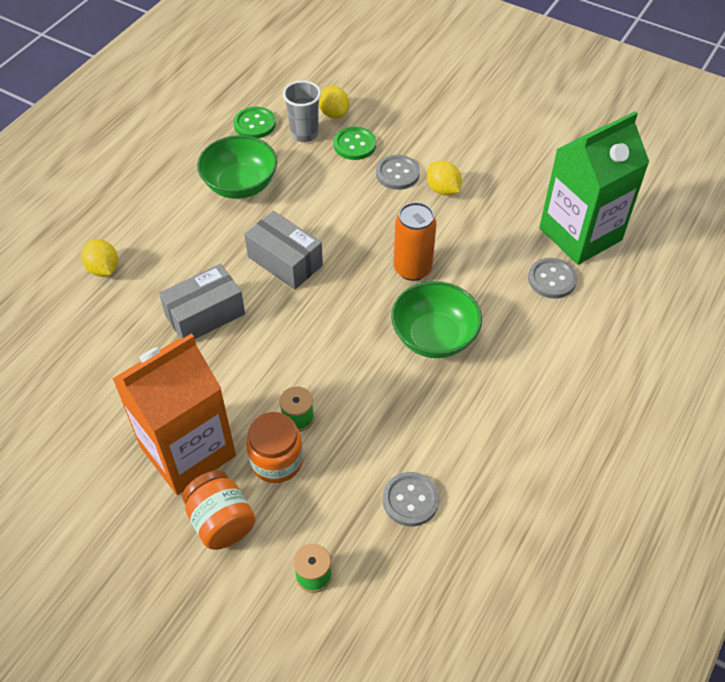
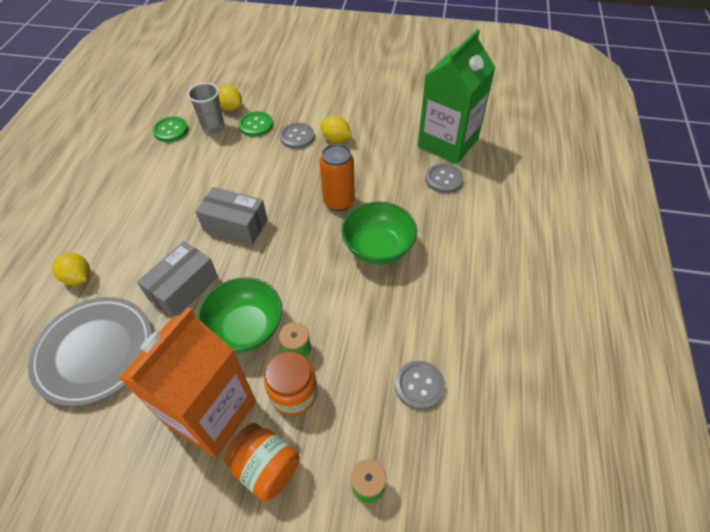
camera: 20 degrees left, 0 degrees up
green bowl [197,135,277,199] -> green bowl moved to [197,277,282,353]
none -> grey plate [28,297,152,406]

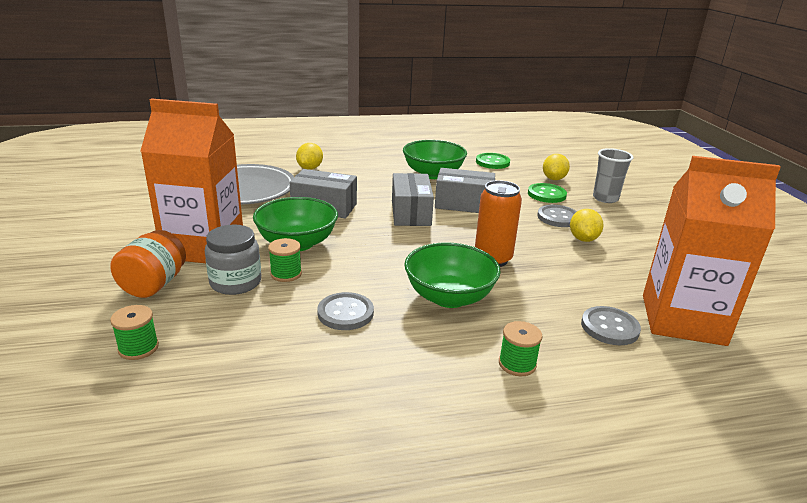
camera: 65 degrees right, 25 degrees down
grey cup [187,83,225,134] -> grey cup moved to [593,148,634,203]
orange jar [264,351,318,415] -> grey jar [205,225,261,295]
grey button [395,361,445,410] -> grey button moved to [317,292,374,330]
green carton [418,29,496,164] -> orange carton [643,156,781,346]
none -> green bowl [403,140,467,179]
none -> grey box [435,168,495,213]
none -> green spool [499,321,542,376]

